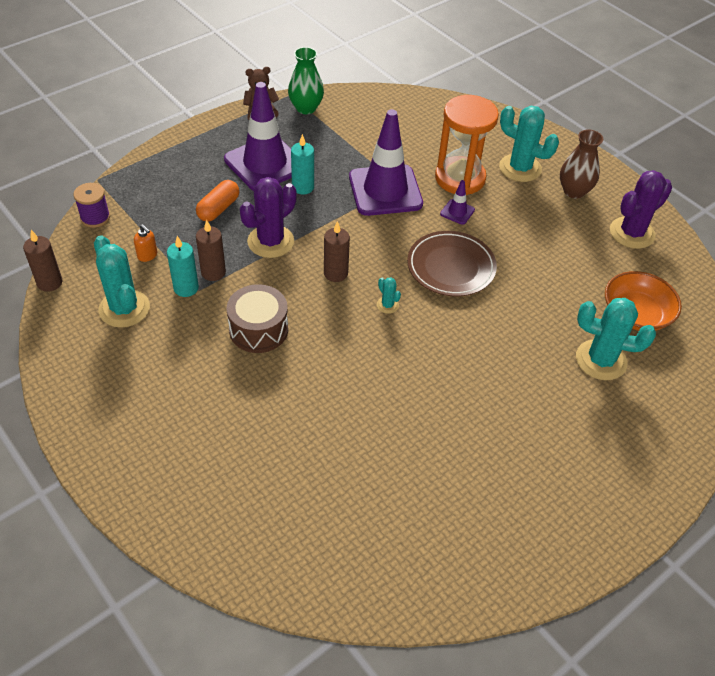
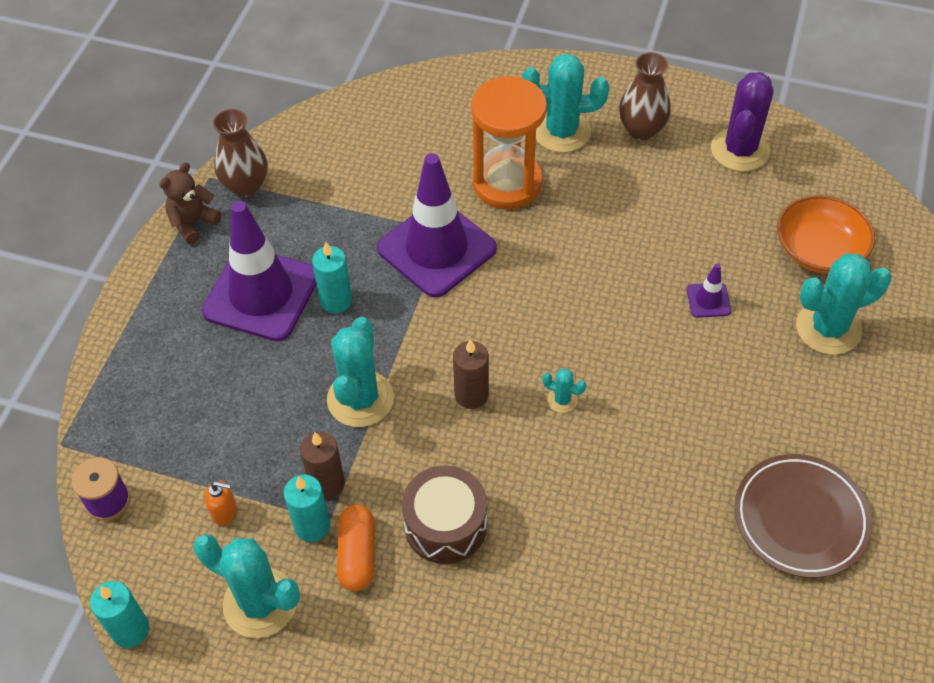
camera: 30 degrees left, 5 degrees up
brown candle [23,230,62,292] -> turquoise candle [90,581,149,648]
orange capsule [196,180,239,222] -> orange capsule moved to [337,505,375,591]
purple cactus [240,177,297,258] -> turquoise cactus [327,317,394,427]
green vase [288,47,324,114] -> brown vase [213,109,268,197]
brown plate [407,231,497,297] -> brown plate moved to [734,454,872,578]
purple traffic cone [440,180,475,225] -> purple traffic cone moved to [687,263,731,318]

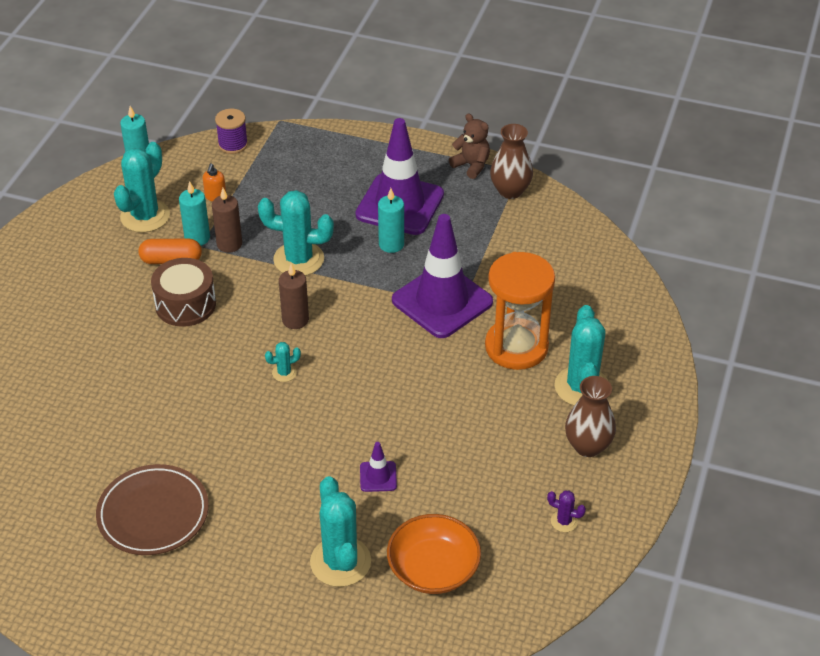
camera: 90 degrees right, 10 degrees down
turquoise cactus [542,369,587,413] -> turquoise cactus turned 45 degrees clockwise [265,342,301,382]
purple cactus [711,72,773,172] -> purple cactus [547,490,586,532], size x0.45

